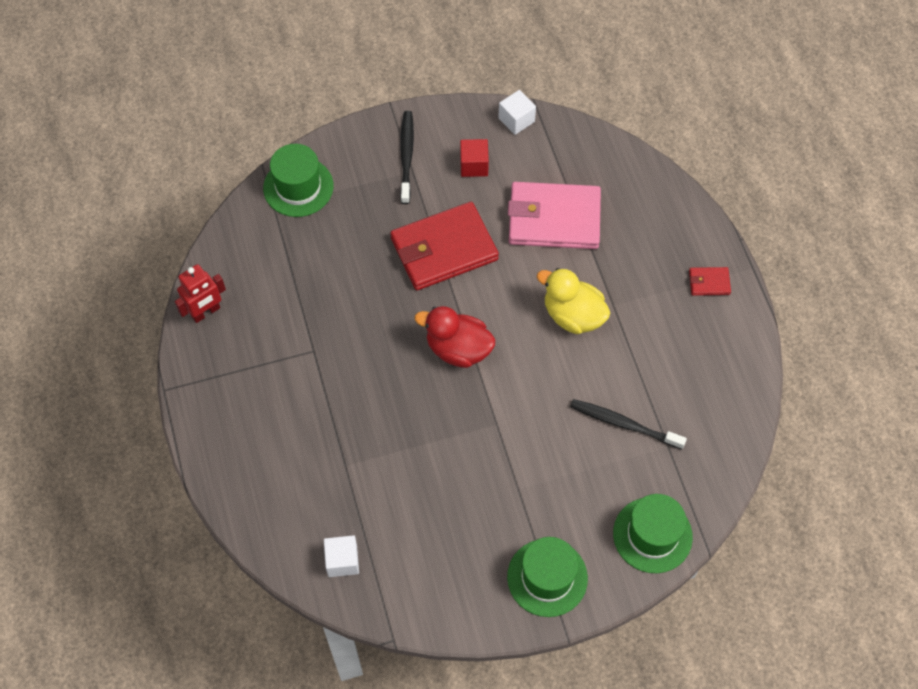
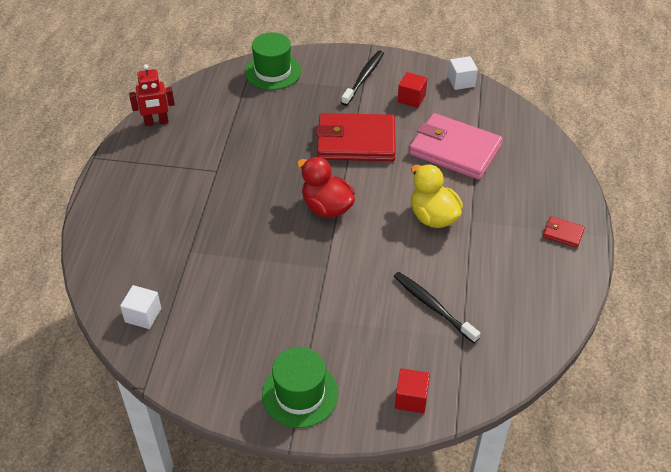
camera: 25 degrees right, 15 degrees down
green hat [613,494,693,573] -> red cube [395,368,430,413]

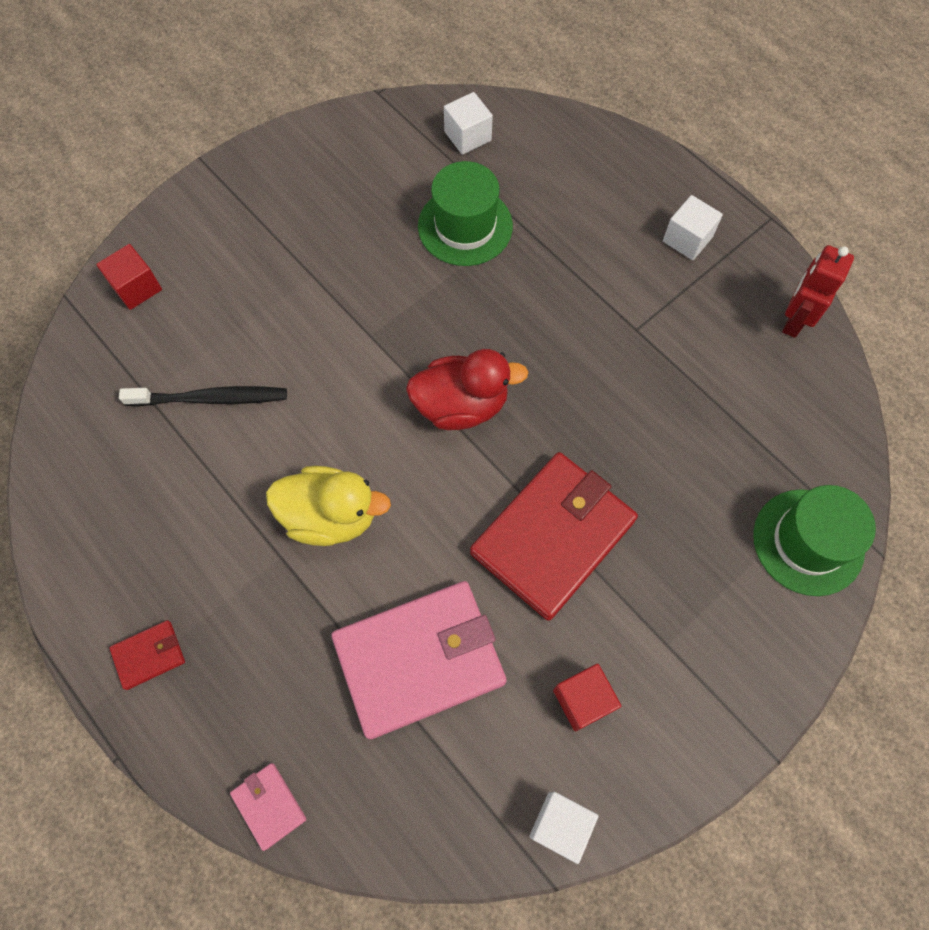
camera: 130 degrees right, 20 degrees up
green hat [262,347,339,428] -> green hat moved to [418,161,513,266]
black toothbrush [341,51,384,106] -> none
none -> pink wallet [230,763,307,851]
none -> white cube [663,195,723,260]

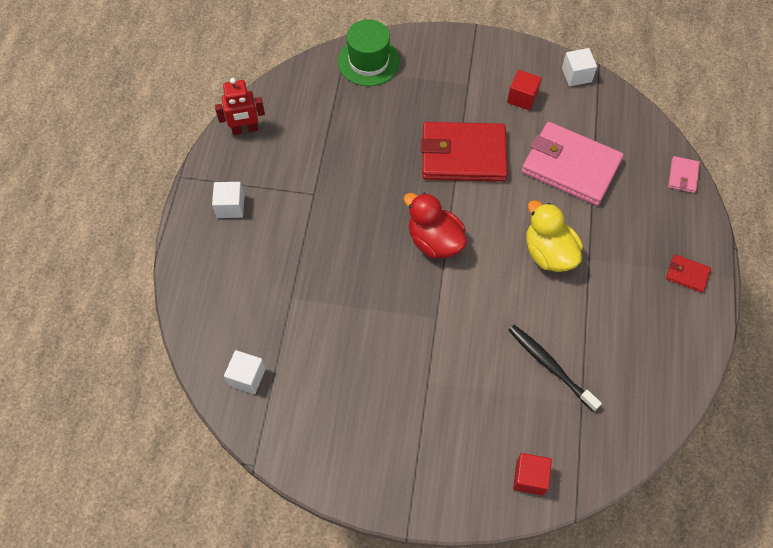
camera: 130 degrees left, 5 degrees down
green hat [418,161,513,266] -> none

